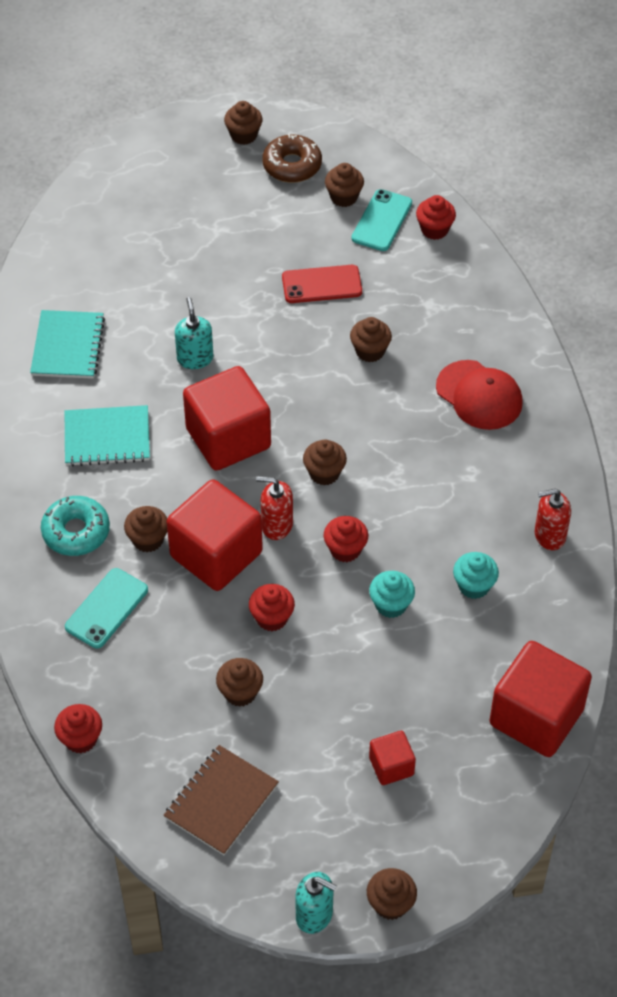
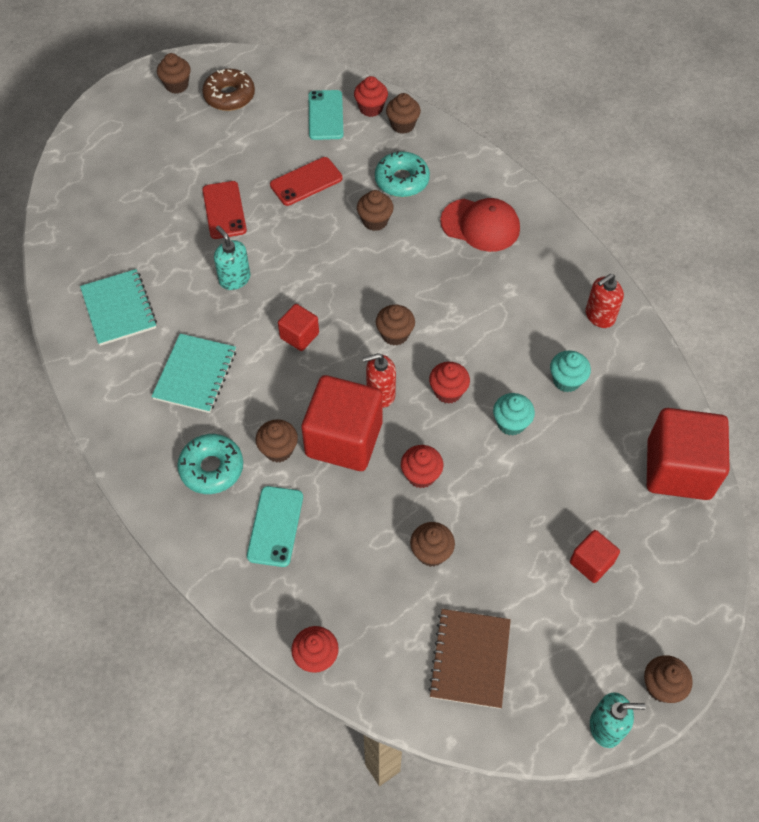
camera: 25 degrees left, 5 degrees up
turquoise notebook [65,405,150,466] -> turquoise notebook turned 45 degrees counterclockwise [151,334,236,413]
red cube [183,366,271,471] -> red cube [278,304,319,351], size x0.49
brown cupcake [325,163,364,207] -> brown cupcake moved to [386,93,421,134]
none -> red phone [202,181,247,239]
none -> turquoise donut [375,151,430,197]

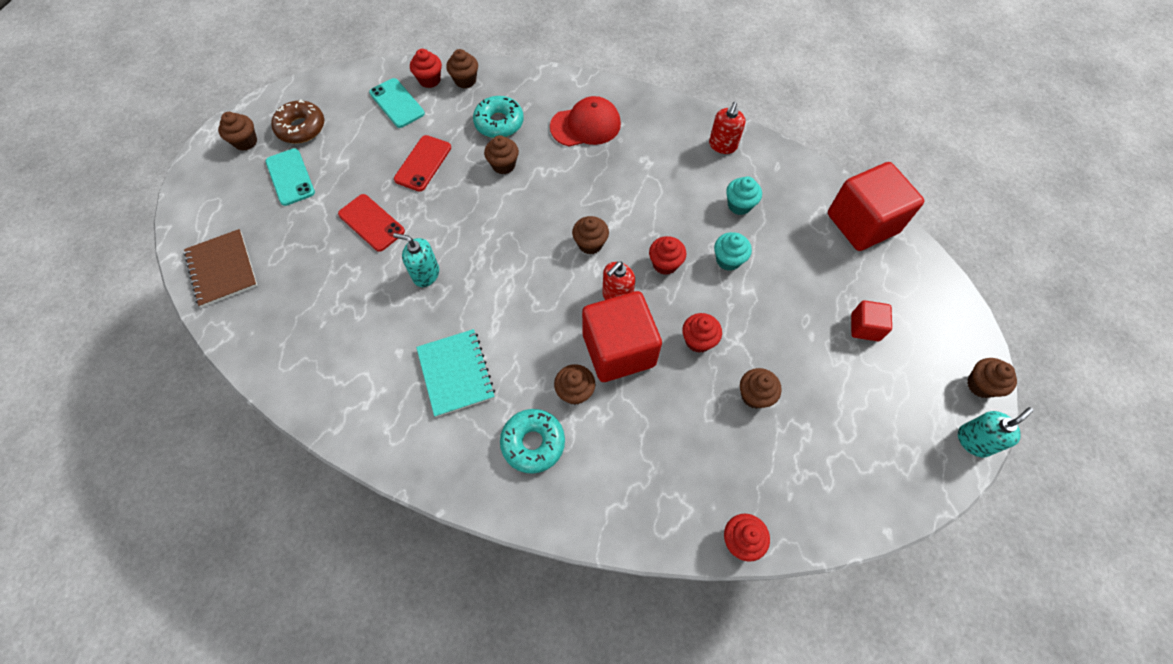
camera: 35 degrees left, 5 degrees up
turquoise notebook [80,269,157,346] -> none
turquoise phone [247,486,303,567] -> turquoise phone moved to [266,148,315,206]
red cube [278,304,319,351] -> none
brown notebook [428,609,511,709] -> brown notebook moved to [184,229,258,307]

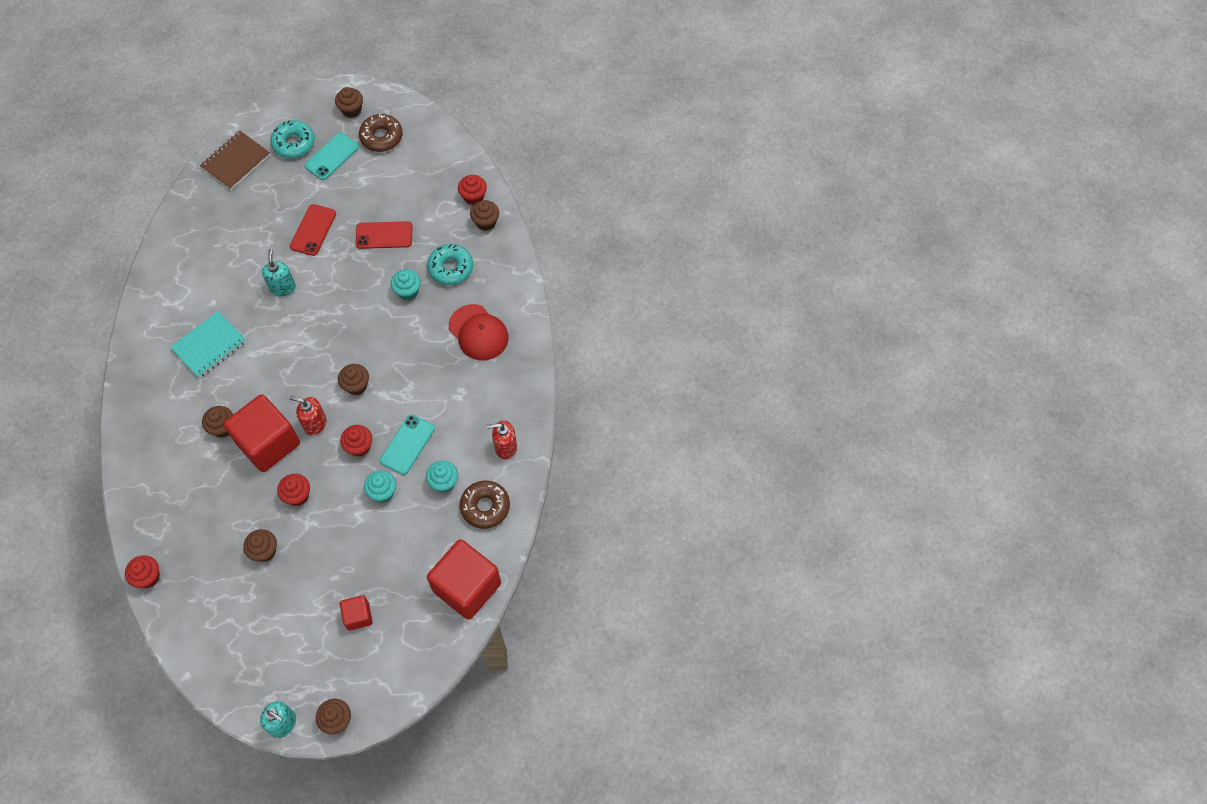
camera: 65 degrees right, 0 degrees up
turquoise phone [369,78,425,128] -> turquoise phone moved to [380,414,435,475]
brown cupcake [484,135,519,174] -> turquoise cupcake [391,269,421,300]
turquoise donut [500,409,565,474] -> turquoise donut moved to [270,120,315,158]
none -> brown donut [460,481,510,529]

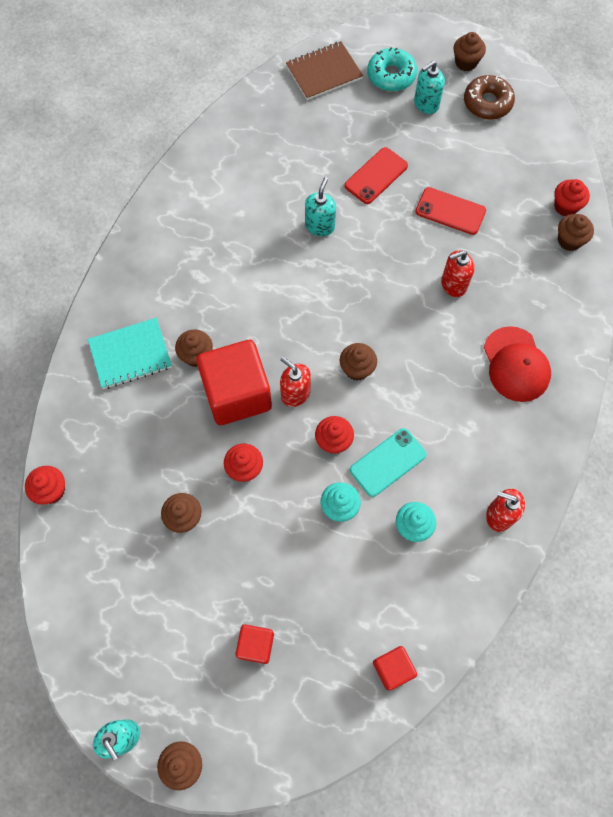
camera: 25 degrees right, 5 degrees up
turquoise notebook [170,311,247,378] -> turquoise notebook moved to [88,318,172,389]
turquoise phone [304,133,359,180] -> turquoise soap dispenser [414,61,445,114]
turquoise cupcake [391,269,421,300] -> red soap dispenser [441,250,475,297]
turquoise donut [427,244,473,285] -> none
red cube [427,539,501,620] -> red cube [373,646,417,691], size x0.49
brown donut [460,481,510,529] -> none

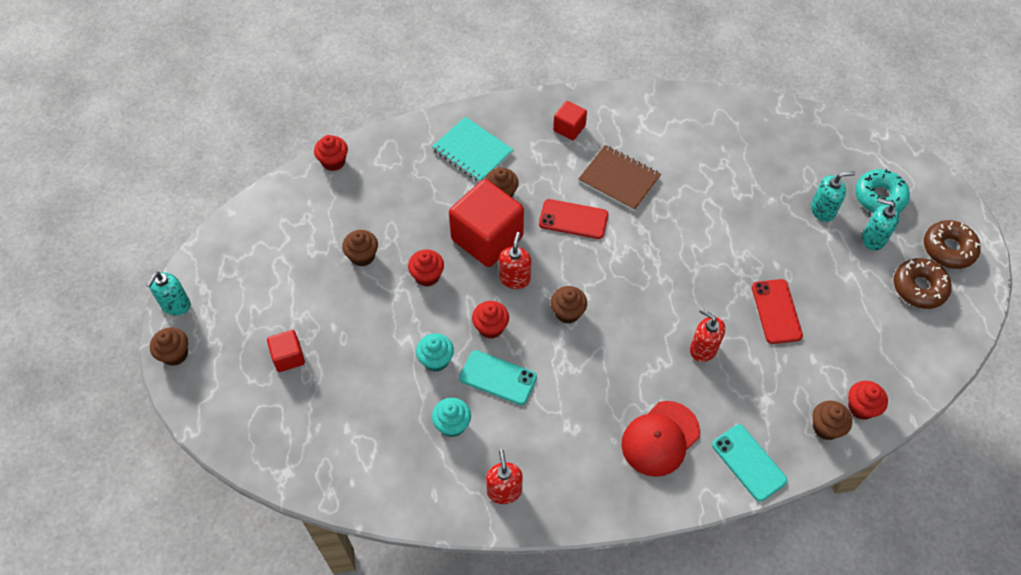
camera: 60 degrees right, 10 degrees down
brown notebook [286,41,363,100] -> brown notebook moved to [578,145,661,211]
turquoise soap dispenser [305,177,336,236] -> turquoise soap dispenser moved to [811,171,855,222]
red phone [345,147,408,204] -> red phone moved to [539,199,608,239]
red cube [373,646,417,691] -> red cube moved to [553,101,587,140]
brown cupcake [453,32,486,71] -> brown donut [924,220,981,269]
none -> turquoise phone [712,424,788,502]

